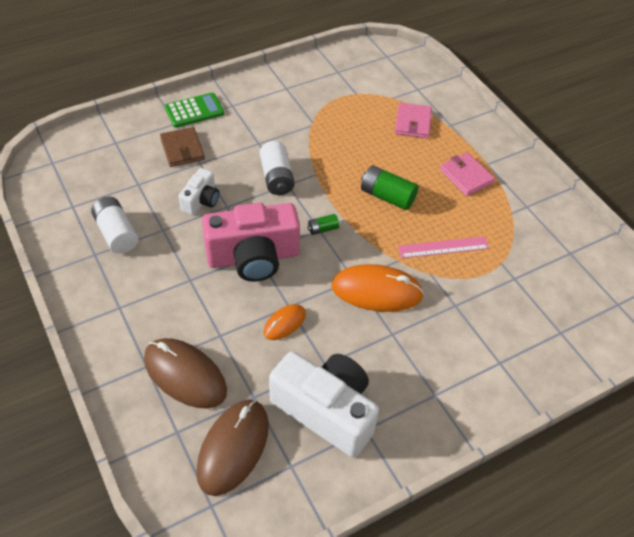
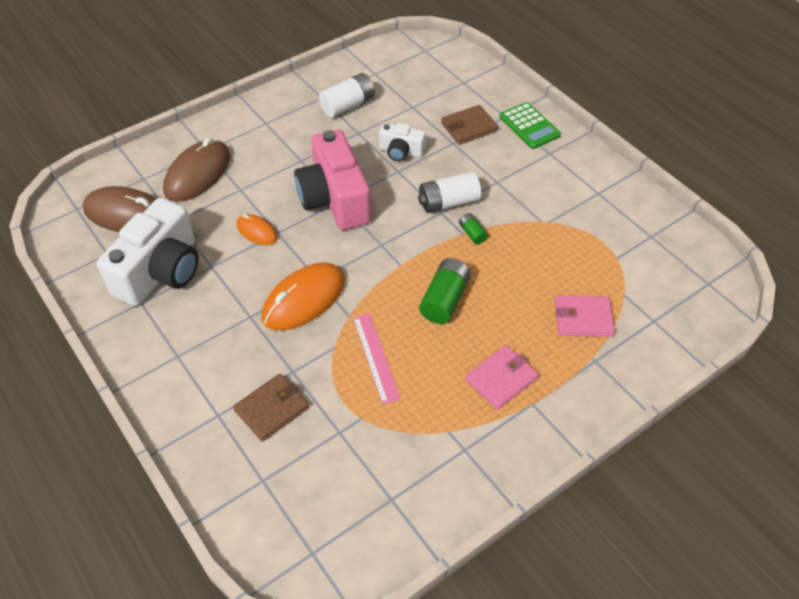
camera: 85 degrees right, 0 degrees up
green battery [308,214,339,235] -> green battery moved to [459,213,488,245]
orange mouse [331,264,424,312] -> orange mouse turned 45 degrees clockwise [262,263,345,331]
none -> brown wallet [233,374,309,442]

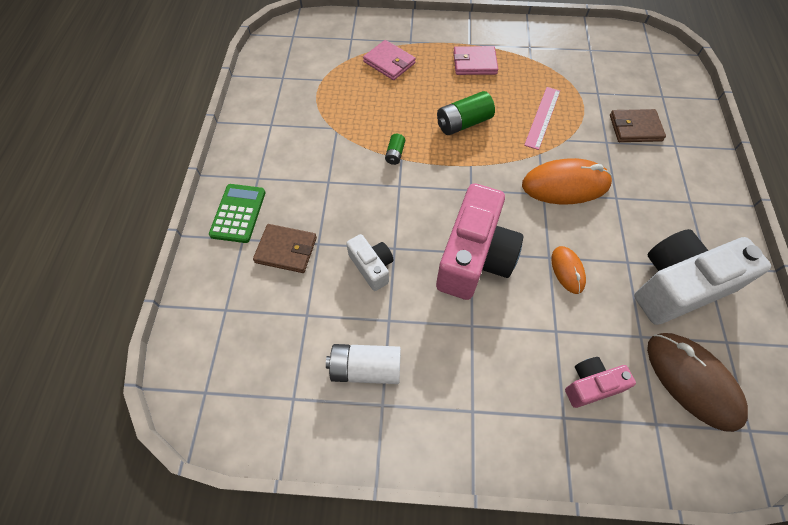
camera: 140 degrees left, 10 degrees up
brown mouse [163,138,230,202] -> pink camera [565,357,636,408]
white battery [418,171,481,213] -> none

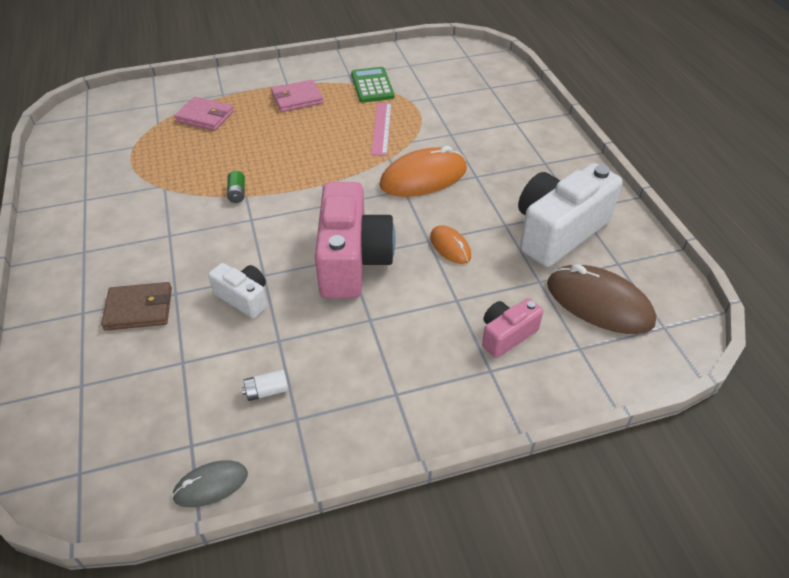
camera: 20 degrees left, 15 degrees down
green calculator [209,184,266,243] -> green calculator moved to [351,67,394,103]
white battery [326,344,401,384] -> white battery [242,369,289,401], size x0.53
green battery [437,91,495,135] -> none
brown wallet [610,109,666,142] -> none
none -> grey mouse [172,460,248,508]

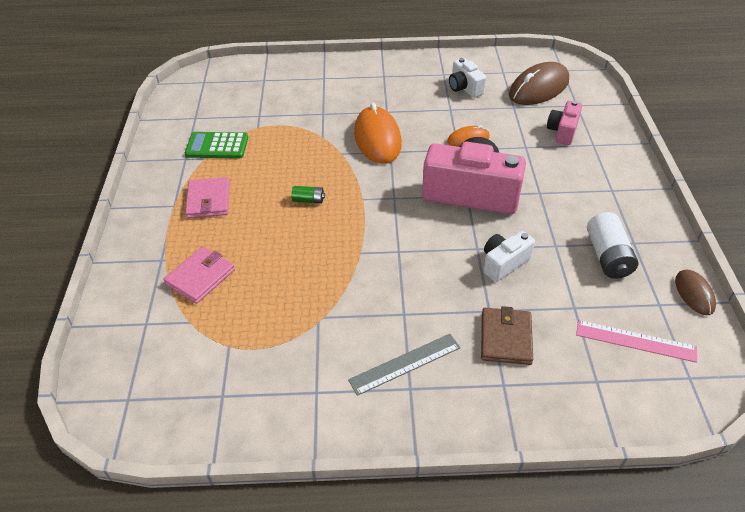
camera: 75 degrees left, 0 degrees up
grey mouse [172,460,248,508] -> brown mouse [675,270,716,315]
green battery [227,171,245,203] -> green battery moved to [292,186,325,204]
white battery [242,369,289,401] -> white battery [587,212,638,279], size x1.89
pink ruler [371,103,392,156] -> pink ruler moved to [576,320,697,363]
pink camera [482,298,543,358] -> pink camera turned 45 degrees clockwise [547,101,582,145]
white camera [518,163,623,267] -> white camera [449,58,486,98], size x0.51
none -> grey ruler [348,334,461,396]

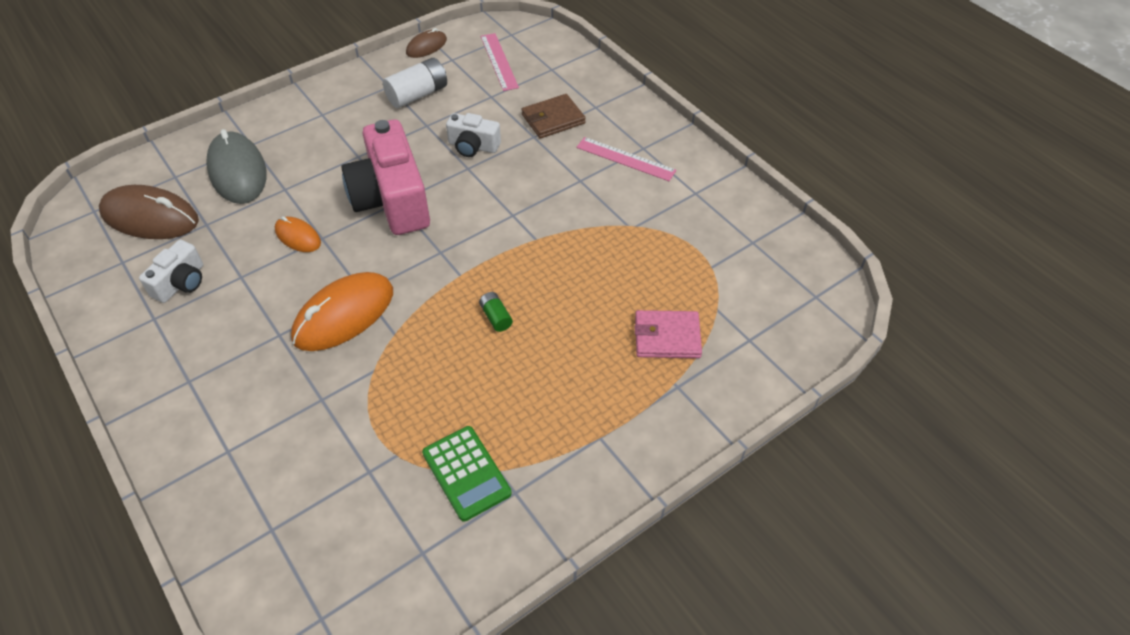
camera: 125 degrees left, 5 degrees up
pink wallet [185,177,230,219] -> none
grey ruler [348,334,461,396] -> pink ruler [576,137,677,181]
pink camera [547,101,582,145] -> grey mouse [206,129,267,204]

